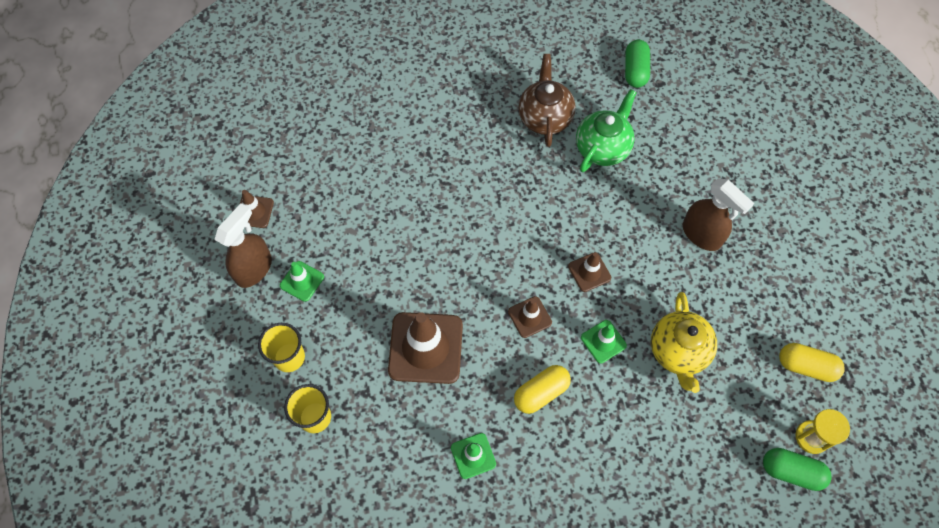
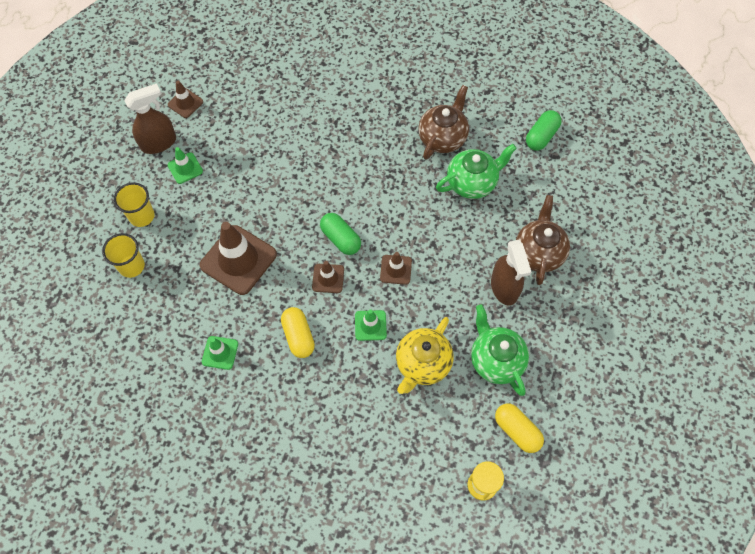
camera: 30 degrees right, 0 degrees up
yellow capsule [514,365,571,414] -> yellow capsule turned 75 degrees clockwise [281,307,315,358]
green capsule [763,448,832,491] -> green capsule moved to [320,213,361,255]
none -> green teapot [471,305,529,396]
none -> brown teapot [516,195,570,285]

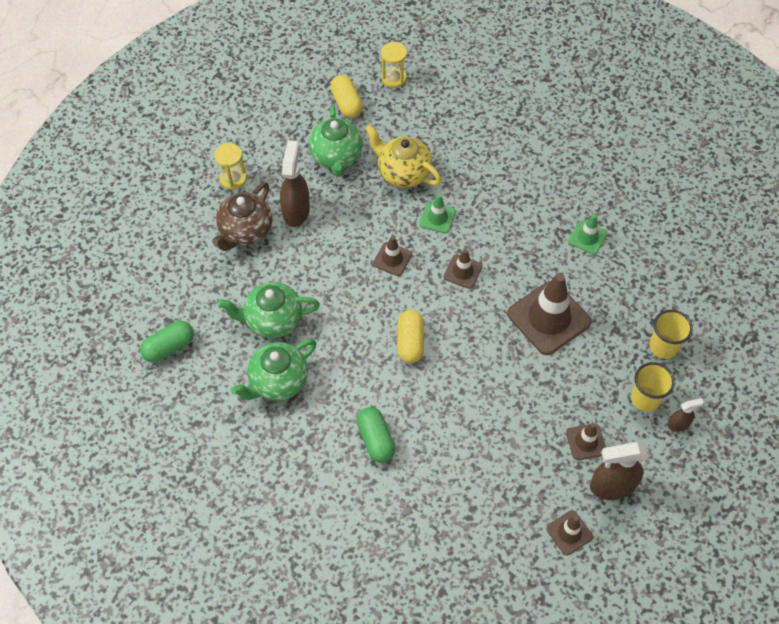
camera: 160 degrees left, 5 degrees down
green traffic cone [168,147,203,184] -> brown traffic cone [566,423,606,460]
yellow capsule [281,307,315,358] -> yellow capsule moved to [398,310,424,363]
green capsule [320,213,361,255] -> green capsule moved to [357,407,395,463]
yellow teapot [396,317,454,394] -> yellow teapot turned 105 degrees counterclockwise [365,125,441,188]
brown teapot [418,85,469,160] -> green teapot [231,339,317,401]
none -> yellow hourglass [214,143,247,190]
none -> brown spray bottle [667,398,704,432]

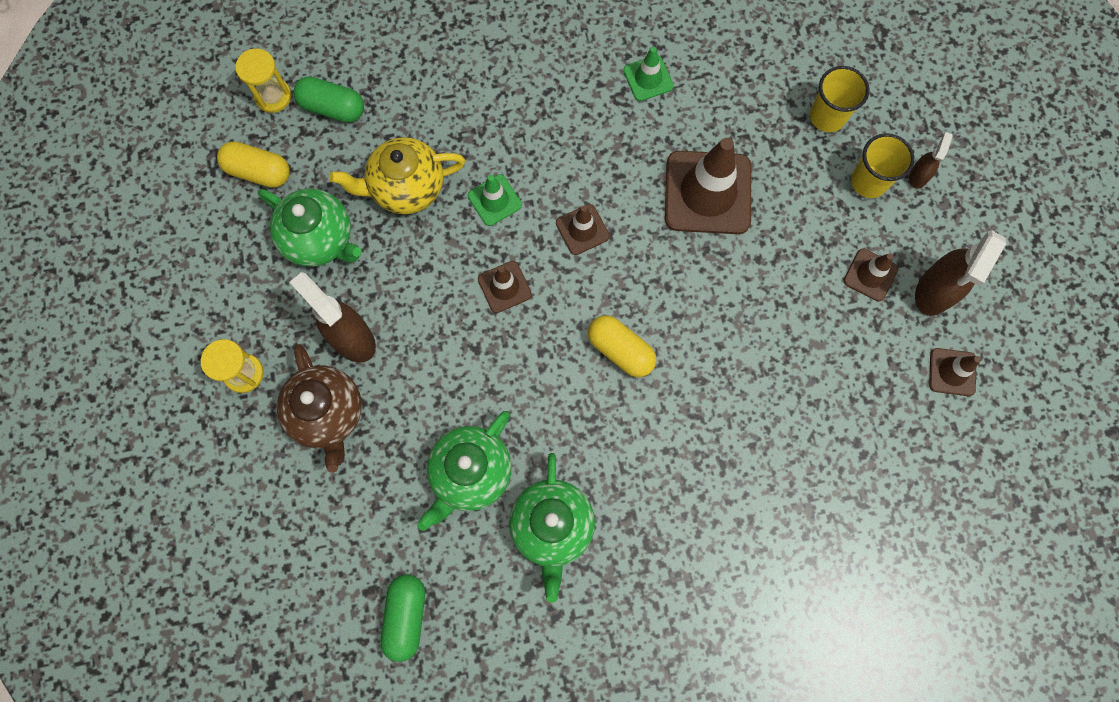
camera: 50 degrees left, 15 degrees up
green capsule [357,407,395,463] -> green capsule moved to [293,76,364,123]

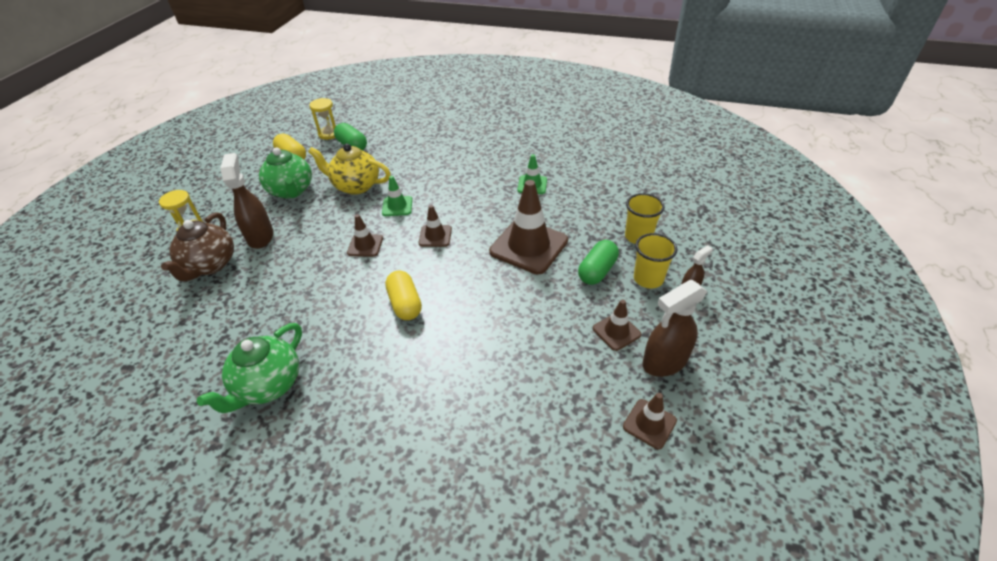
camera: 30 degrees right, 30 degrees down
green capsule [381,574,425,662] -> green capsule moved to [578,240,619,285]
green teapot [417,411,512,531] -> none

